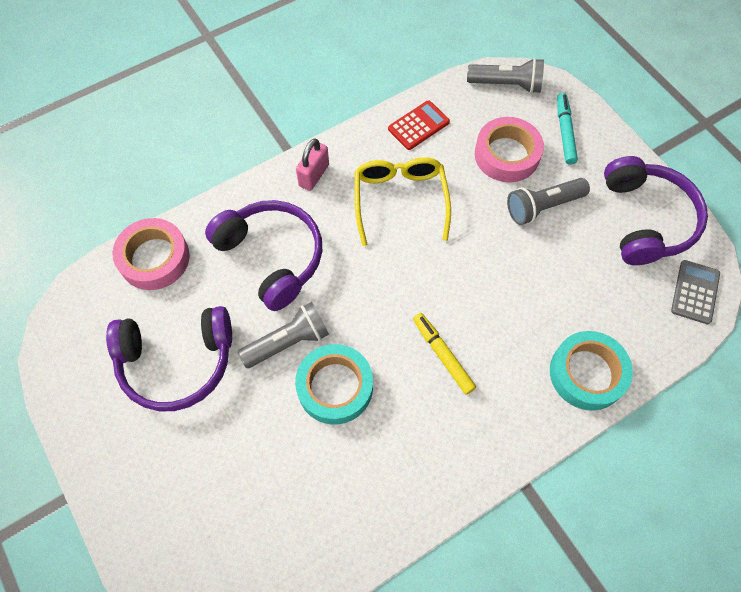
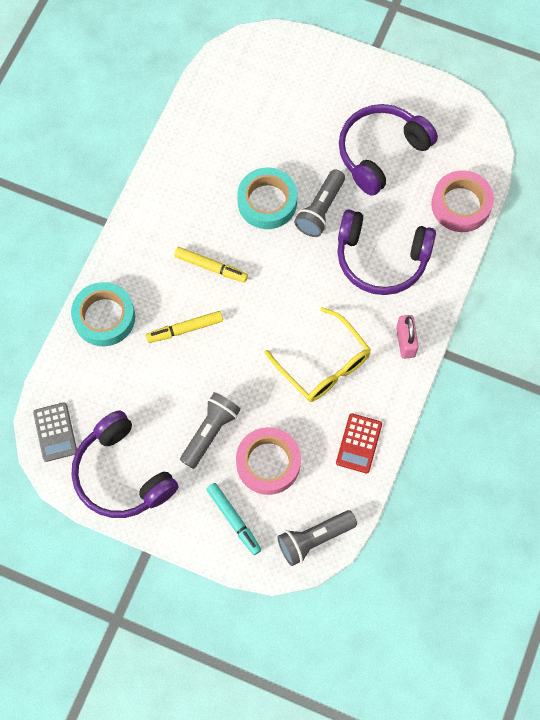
camera: 145 degrees right, 5 degrees up
none -> yellow marker [146,311,223,343]

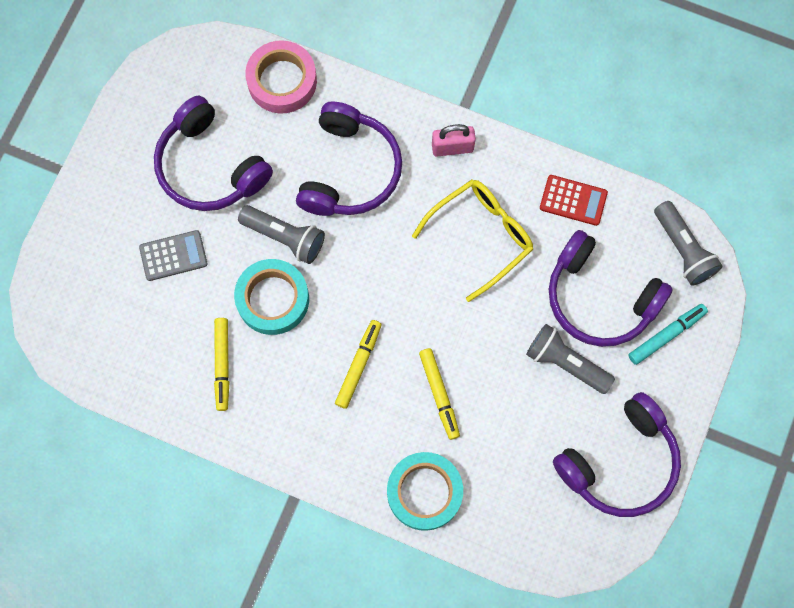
camera: 90 degrees left, 5 degrees up
grey calculator [33,402,77,462] -> grey calculator moved to [139,230,208,281]
pink tape [236,427,301,495] -> purple headphones [549,230,673,347]
none -> yellow marker [214,318,230,411]

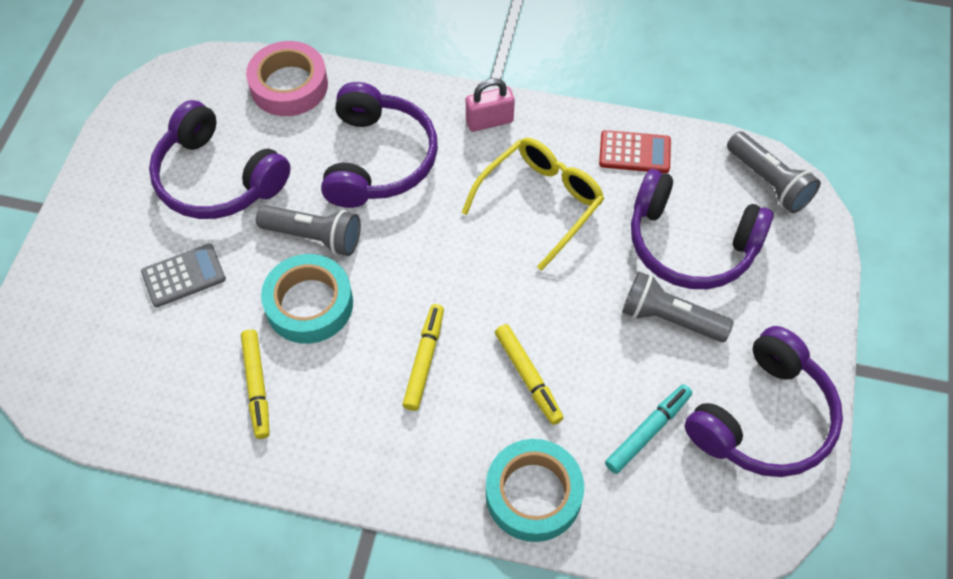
camera: 10 degrees left, 15 degrees down
turquoise marker [628,304,708,365] -> turquoise marker moved to [605,384,692,474]

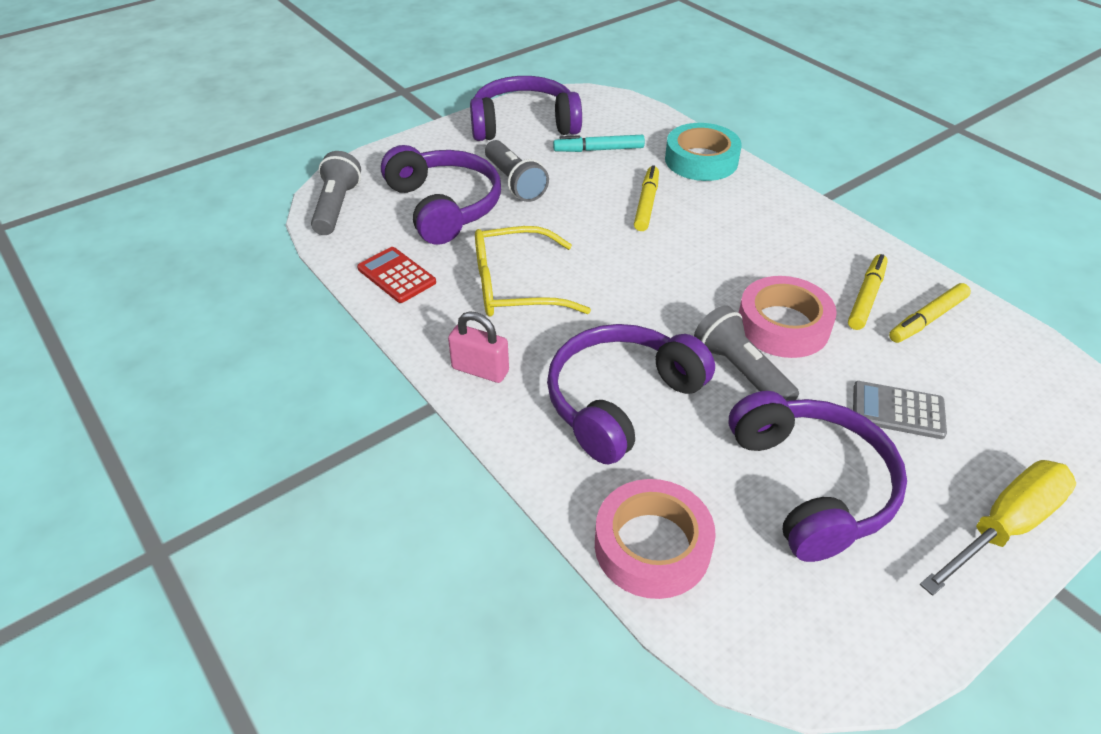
camera: 140 degrees left, 15 degrees down
turquoise tape [261,254,353,344] -> pink tape [739,276,837,358]
yellow marker [403,304,444,411] -> yellow marker moved to [889,283,971,343]
none -> yellow screwdriver [920,460,1076,596]

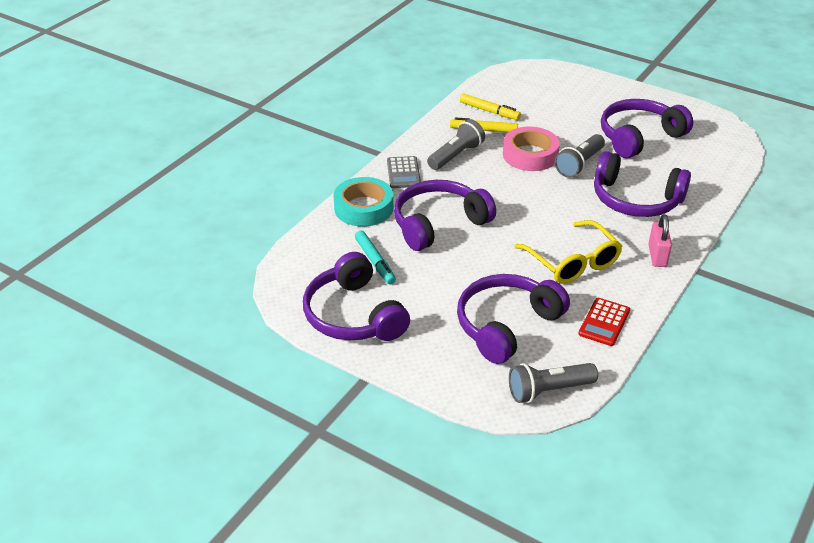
camera: 110 degrees left, 5 degrees down
grey flashlight [485,140,549,202] -> grey flashlight moved to [427,119,485,170]
pink tape [595,479,716,599] -> none
yellow marker [634,165,659,231] -> purple headphones [394,180,496,251]
grey calculator [853,381,947,439] -> grey calculator moved to [387,156,421,188]
yellow screwdriver [920,460,1076,596] -> none

